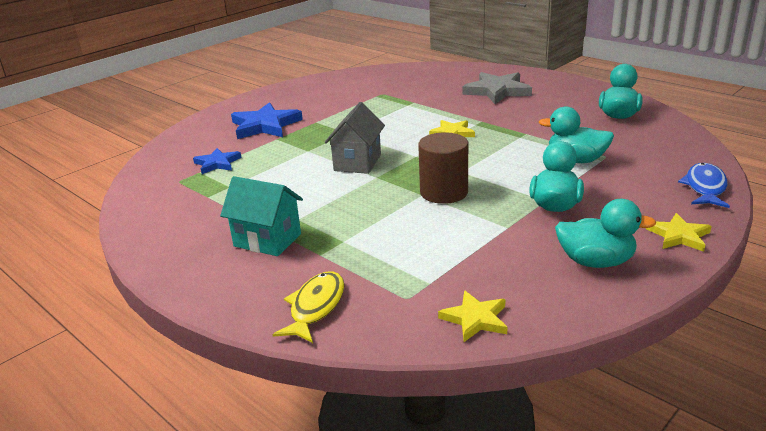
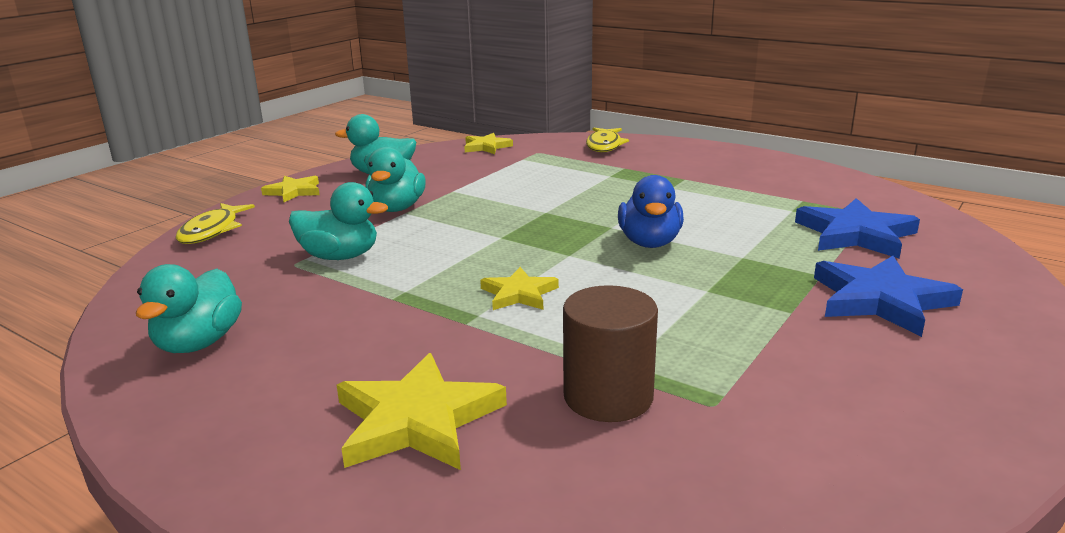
camera: 170 degrees right, 5 degrees down
blue star [193,148,241,174] -> blue star [795,198,920,258], size x1.69
turquoise house [220,176,303,256] -> none
grey house [325,102,385,174] -> blue duck [618,175,684,248]
brown cylinder [418,132,468,204] -> brown cylinder moved to [563,285,658,422]
grey star [463,72,532,104] -> yellow star [337,353,507,470]
blue fish [678,163,730,208] -> yellow fish [176,203,255,244]

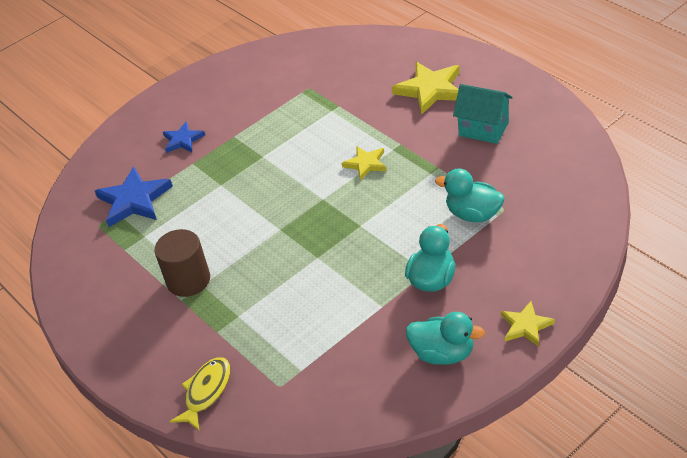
camera: 160 degrees left, 20 degrees up
turquoise duck [136,264,242,353] -> none
yellow fish [176,203,255,244] -> none
yellow star [464,133,513,154] -> none
brown cylinder [563,285,658,422] -> brown cylinder moved to [154,229,210,297]
blue duck [618,175,684,248] -> none
blue star [814,256,963,337] -> blue star [163,121,205,153], size x0.59
none -> turquoise house [453,84,513,144]

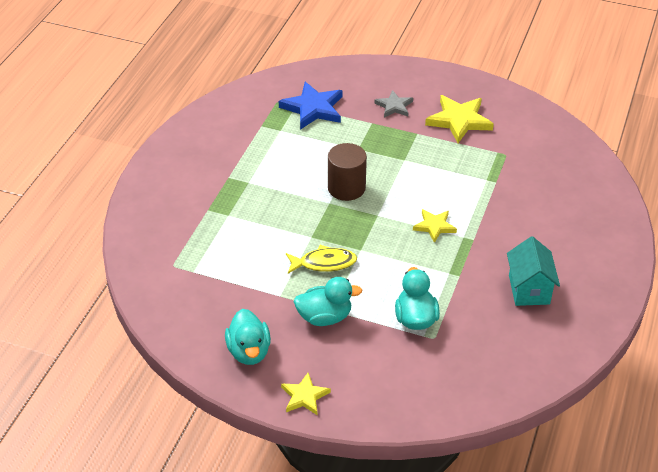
camera: 55 degrees right, 0 degrees up
brown cylinder [154,229,210,297] -> brown cylinder moved to [328,143,367,201]
blue star [163,121,205,153] -> grey star [374,90,413,117]
yellow fish [170,357,230,430] -> yellow fish moved to [286,245,357,274]
yellow star [392,62,460,115] -> yellow star moved to [425,95,494,143]

